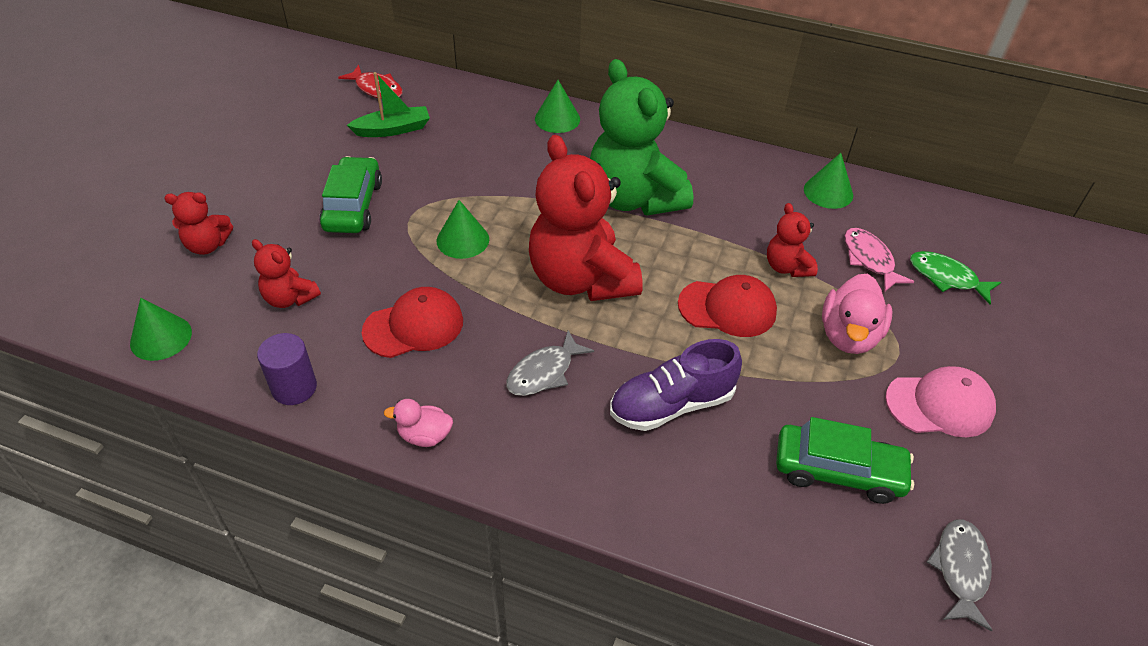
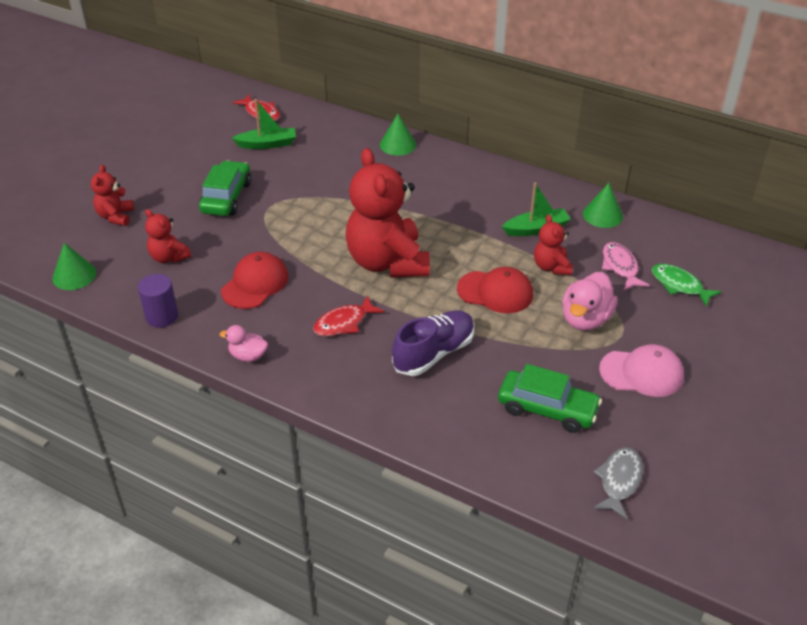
camera: 10 degrees right, 5 degrees down
red teddy bear [164,192,233,255] -> red teddy bear turned 90 degrees clockwise [91,165,134,226]
red cap [362,287,463,358] -> red cap turned 45 degrees counterclockwise [221,252,288,309]
green cone [437,200,489,259] -> none
grey fish [506,330,594,396] -> red fish [313,296,384,336]
green teddy bear [590,59,693,215] -> none
purple shoe [610,339,742,431] -> purple shoe turned 150 degrees clockwise [392,310,474,376]
none -> green boat [502,183,571,236]

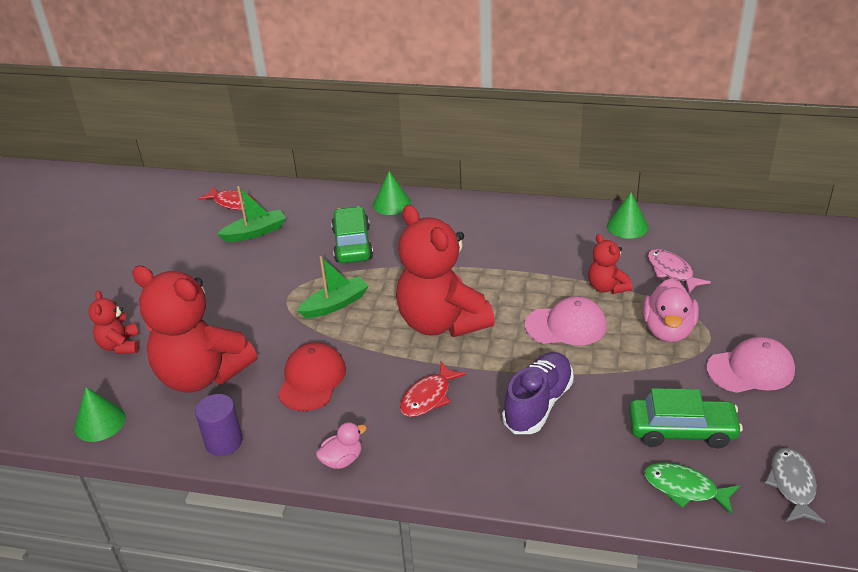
camera: 15 degrees left, 5 degrees down
red teddy bear [145,209,191,263] -> red teddy bear [132,266,257,393], size x2.12
green car [199,160,251,216] -> green car moved to [331,206,373,263]
pink duck [220,325,268,362] -> pink duck turned 150 degrees clockwise [316,422,367,469]
red cap [457,267,533,313] -> pink cap [525,296,607,345]
green boat [502,183,571,236] -> green boat moved to [297,256,369,318]
green fish [652,264,722,307] -> green fish moved to [644,462,740,514]

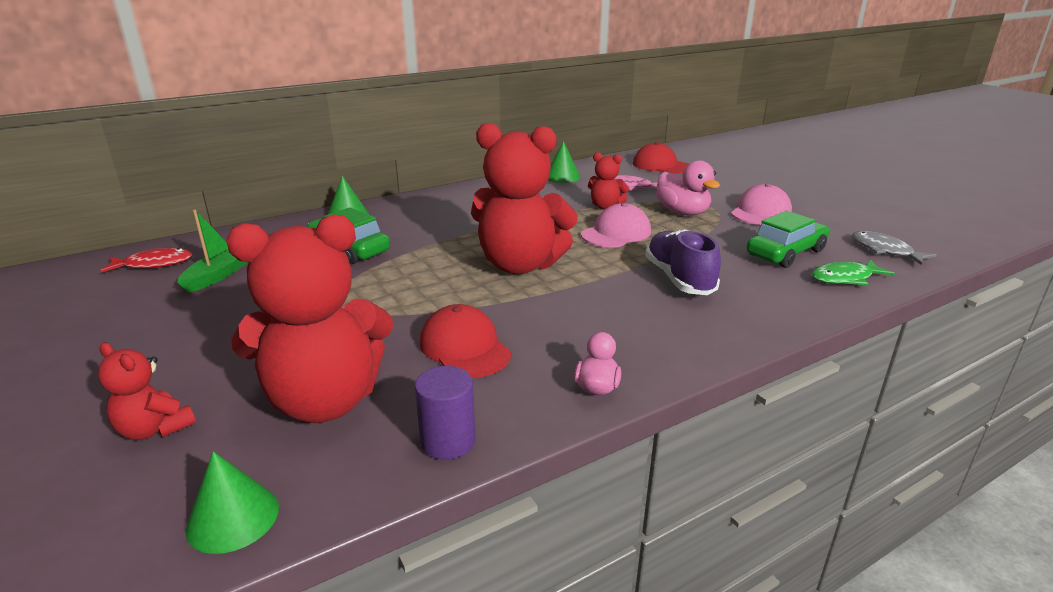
camera: 45 degrees left, 10 degrees down
green boat [297,256,369,318] -> none
red fish [400,362,466,417] -> none
none -> red cap [633,142,689,174]

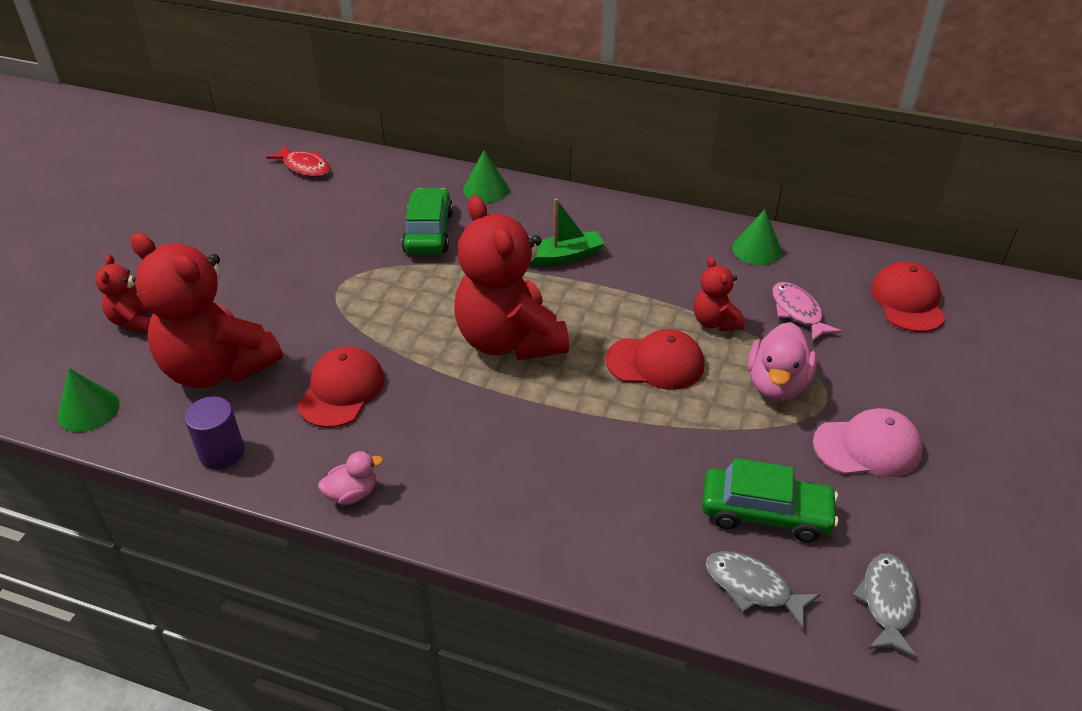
camera: 50 degrees right, 15 degrees up
green boat [177,209,247,293] -> green boat moved to [530,199,605,266]
pink cap [581,203,651,248] -> red cap [605,329,704,390]
purple shoe [645,229,721,295] -> none
green fish [811,260,895,285] -> grey fish [706,551,820,629]

